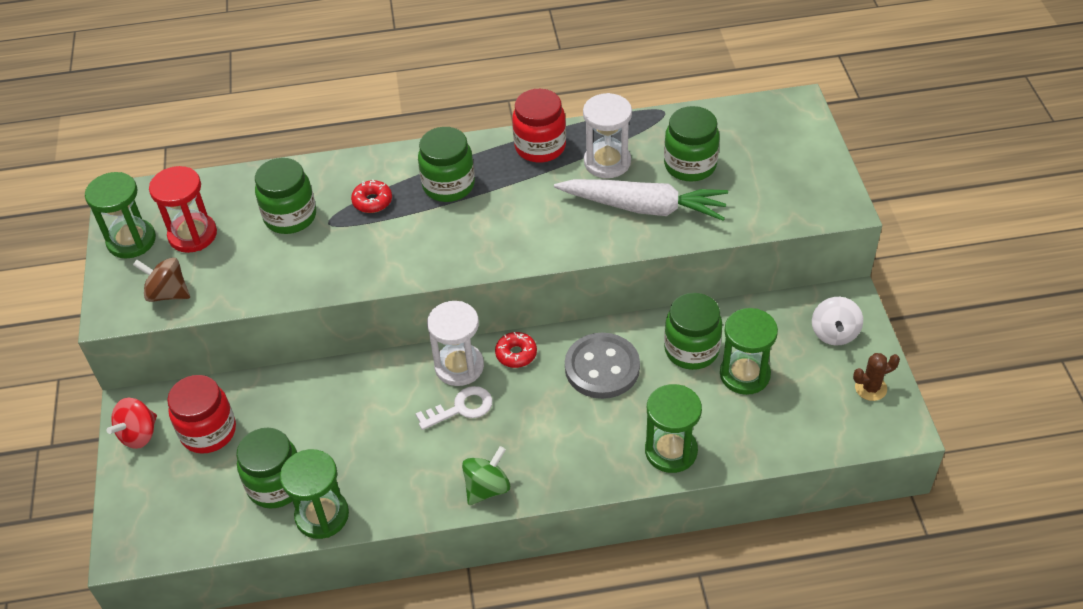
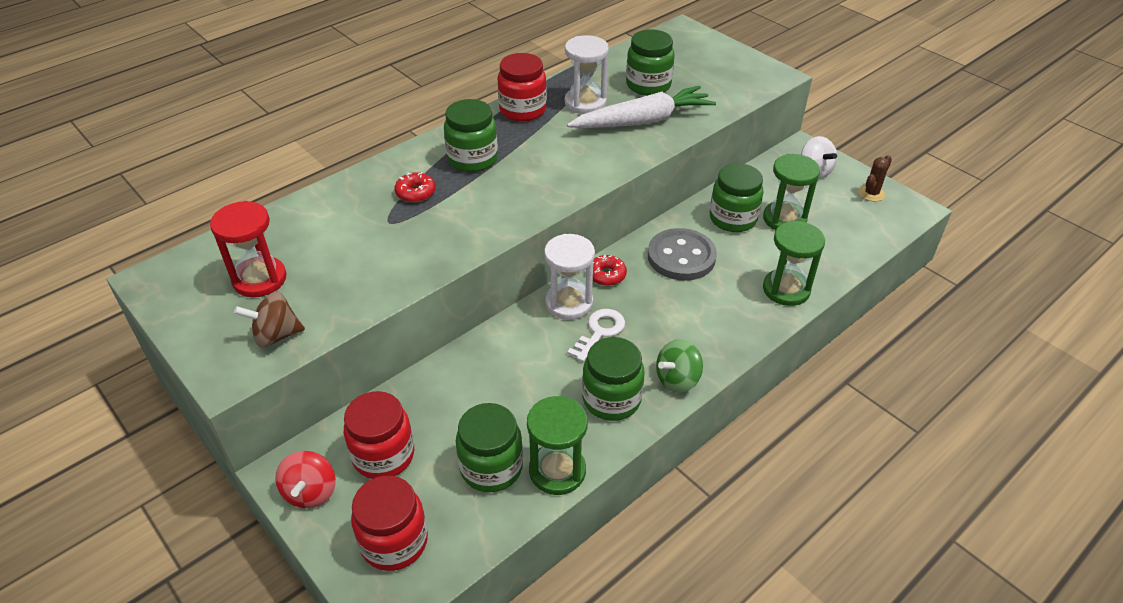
camera: 35 degrees left, 5 degrees down
green hourglass [85,172,156,258] -> none
green jar [255,158,316,234] -> green jar moved to [582,337,645,421]
green spinning top [462,446,510,505] -> green spinning top turned 135 degrees counterclockwise [656,339,703,393]
none -> red jar [351,476,428,571]

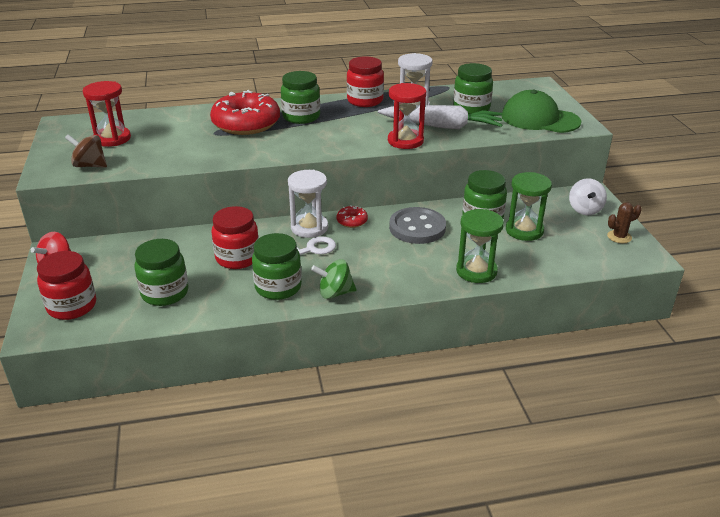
camera: 30 degrees right, 10 degrees down
red jar [344,391,414,479] -> red jar moved to [211,206,259,269]
red donut [395,172,435,203] -> red donut [210,90,280,135], size x2.33
green hourglass [527,396,588,495] -> none
none -> red hourglass [388,83,426,149]
none -> green cap [501,90,581,133]

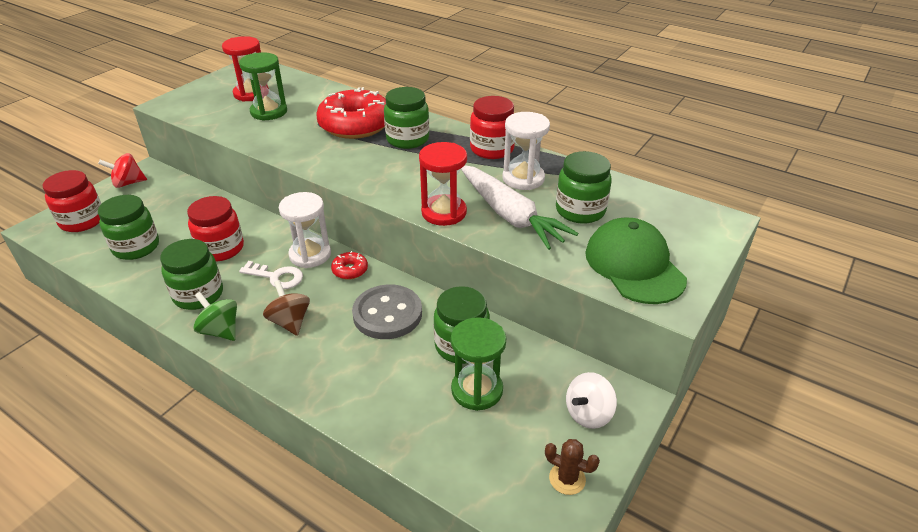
camera: 45 degrees right, 5 degrees up
brown spinning top [65,134,107,168] -> brown spinning top moved to [263,280,310,336]
green hourglass [456,209,504,283] -> green hourglass moved to [239,52,287,121]

